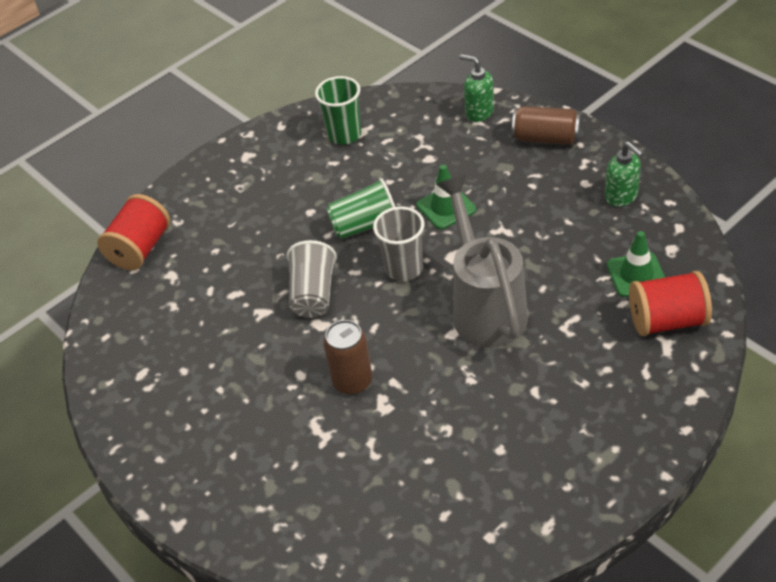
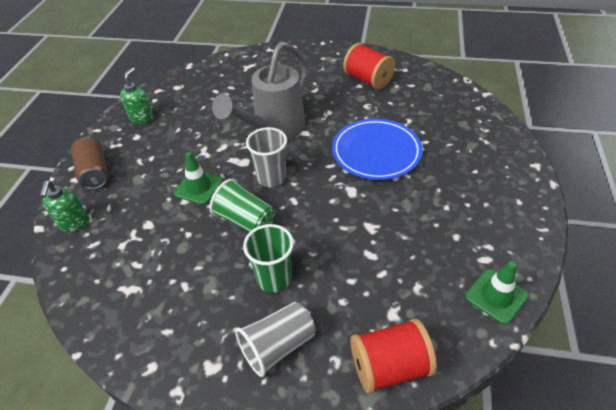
camera: 130 degrees left, 0 degrees up
grey cup [287,240,337,318] -> grey cup moved to [235,302,315,377]
green cup [315,76,361,145] -> green cup moved to [243,224,294,293]
brown can [323,320,372,395] -> blue plate [332,118,423,180]
green traffic cone [607,231,665,297] -> green traffic cone moved to [465,261,529,325]
red spool [629,271,712,336] -> red spool moved to [343,43,395,89]

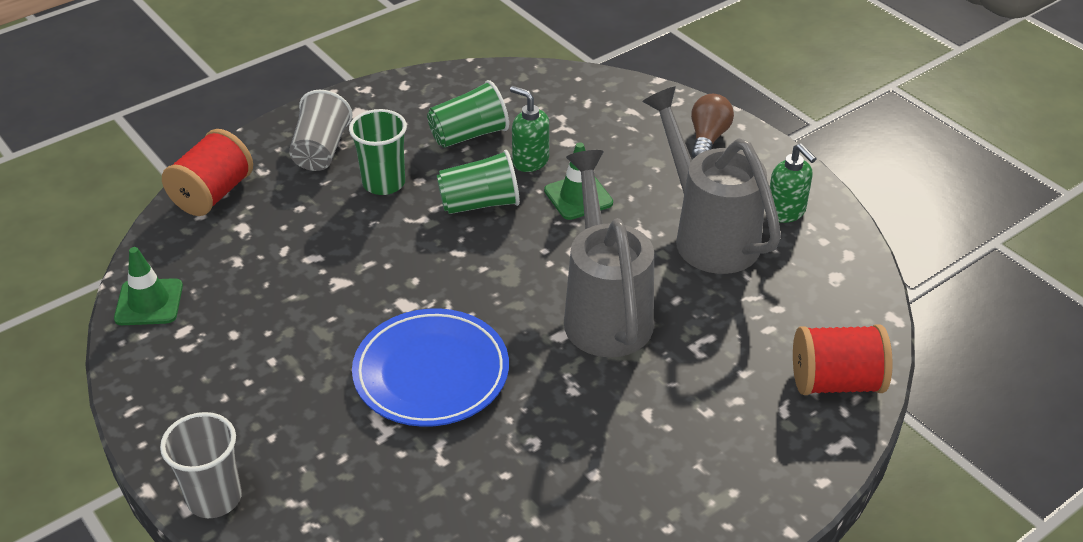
camera: 130 degrees right, 5 degrees down
green soap dispenser [40,181,89,232] -> green soap dispenser moved to [510,86,549,172]
brown can [71,138,108,190] -> brown light bulb [691,94,734,158]
grey cup [246,127,287,187] -> grey cup moved to [160,412,242,518]
red spool [343,43,395,89] -> red spool moved to [793,324,893,395]
none -> green cup [427,80,509,148]
none -> grey watering can [642,87,781,274]

